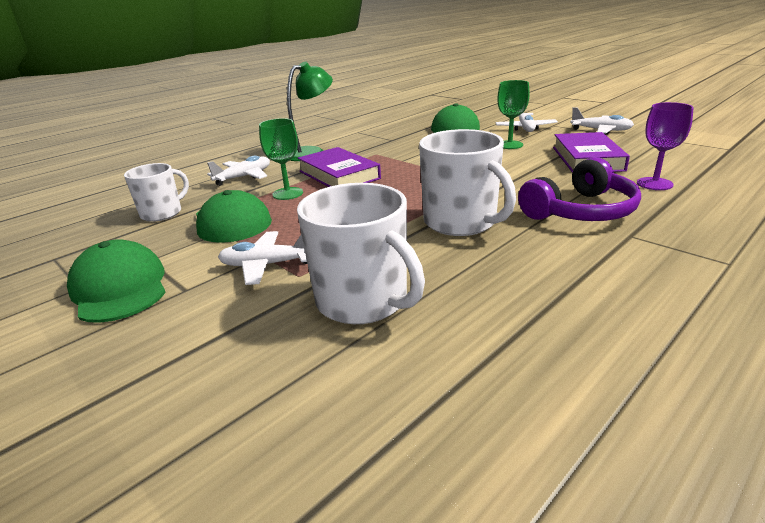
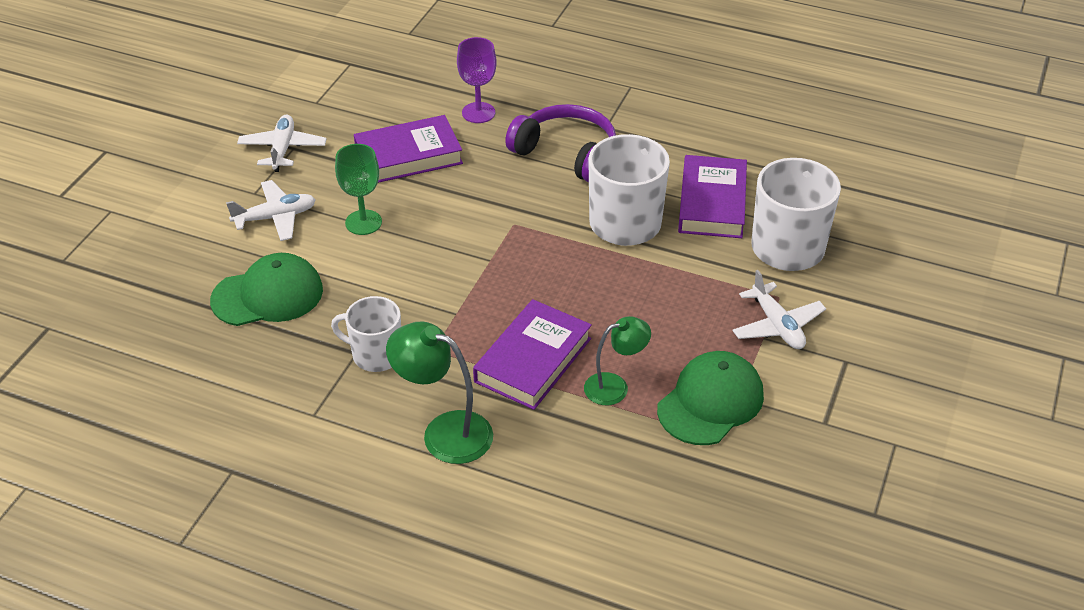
camera: 115 degrees left, 15 degrees up
green cap [67,239,166,323] -> none
white mug [124,163,189,222] -> white mug moved to [331,296,401,372]
white plane [207,156,270,186] -> none
green goblet [259,118,303,200] -> green lamp [584,316,651,405]
none -> purple book [678,155,747,238]

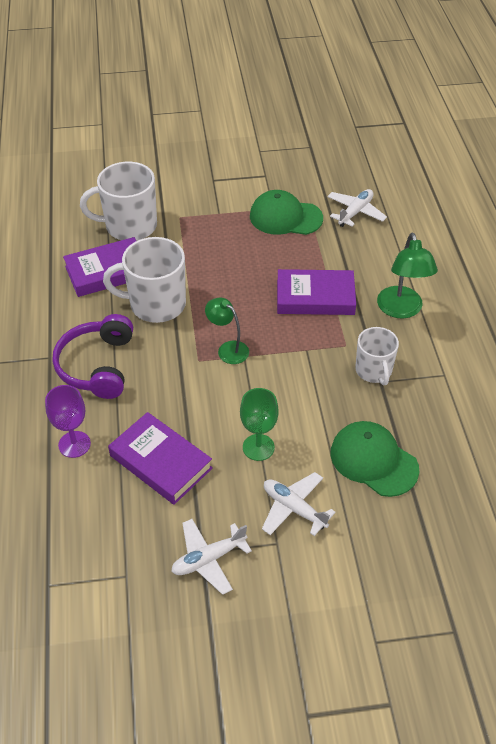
camera: 120 degrees left, 5 degrees up
green lamp [584,316,651,405] -> green lamp moved to [205,297,249,364]
white plane [732,270,826,349] -> white plane moved to [327,189,387,227]

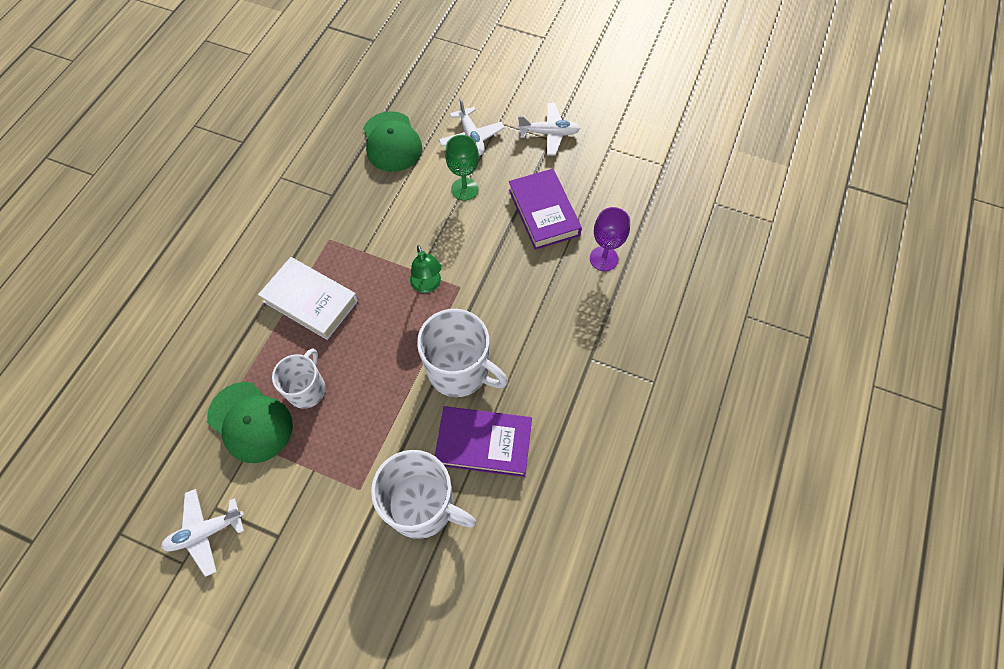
camera: 150 degrees left, 15 degrees up
purple headphones [52,314,133,399] -> none
purple book [277,269,356,315] -> white book [258,257,358,340]
white plane [327,189,387,227] -> white plane moved to [161,489,244,577]
white mug [355,327,399,386] -> white mug moved to [272,348,326,409]
green lamp [377,233,438,318] -> none

